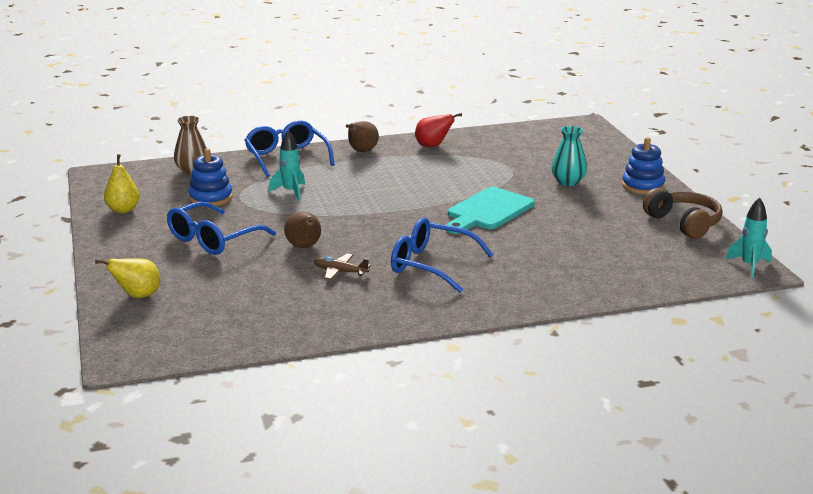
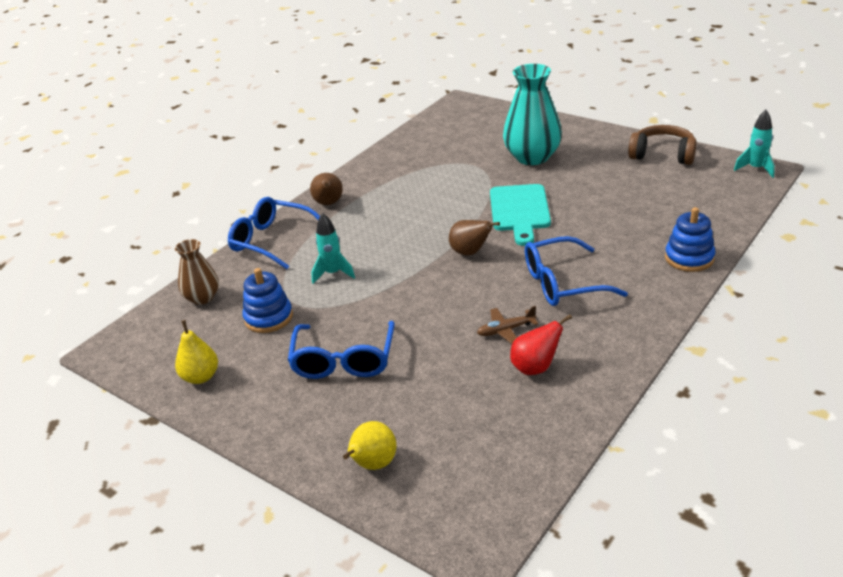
camera: 35 degrees left, 10 degrees up
brown pear [284,211,321,248] -> brown pear moved to [449,220,500,255]
red pear [415,113,462,147] -> red pear moved to [510,314,572,375]
turquoise vase [552,126,587,186] -> turquoise vase [503,64,562,165], size x1.75
blue stacking toy [622,137,665,194] -> blue stacking toy moved to [665,207,715,272]

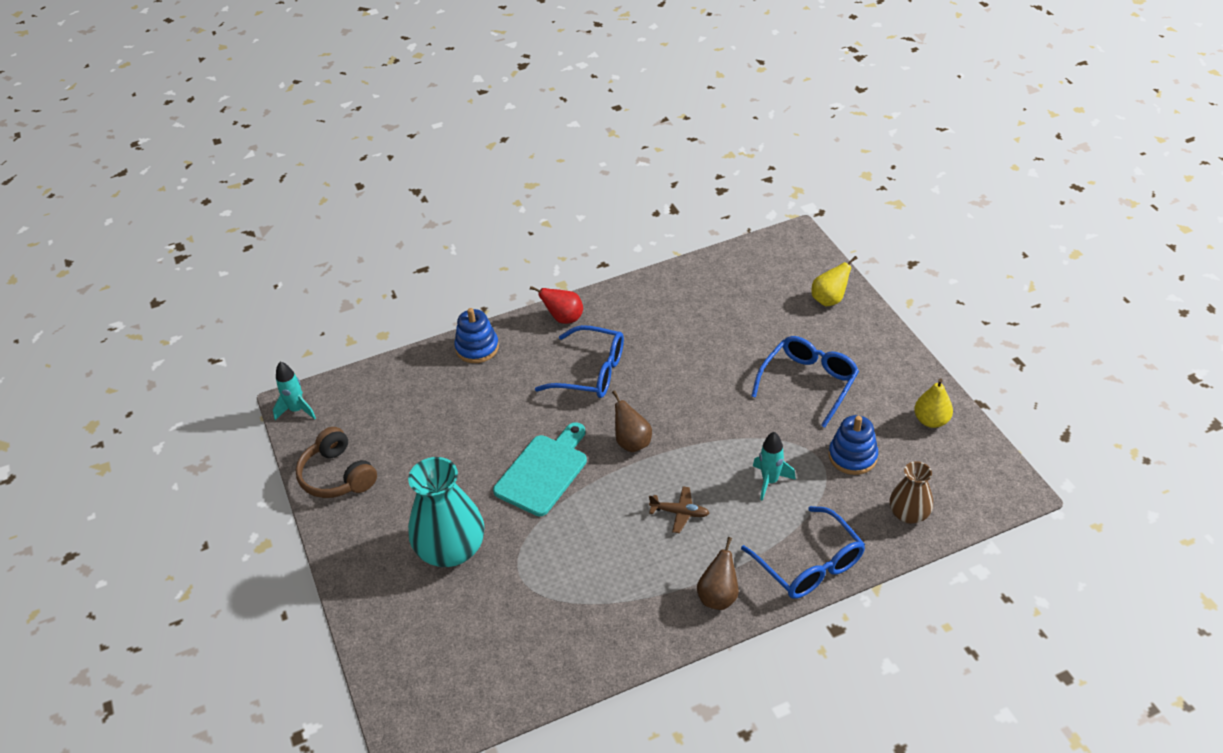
camera: 150 degrees left, 10 degrees up
brown plane [477,306,539,344] -> brown plane moved to [649,486,709,533]
red pear [510,314,572,375] -> red pear moved to [530,286,583,324]

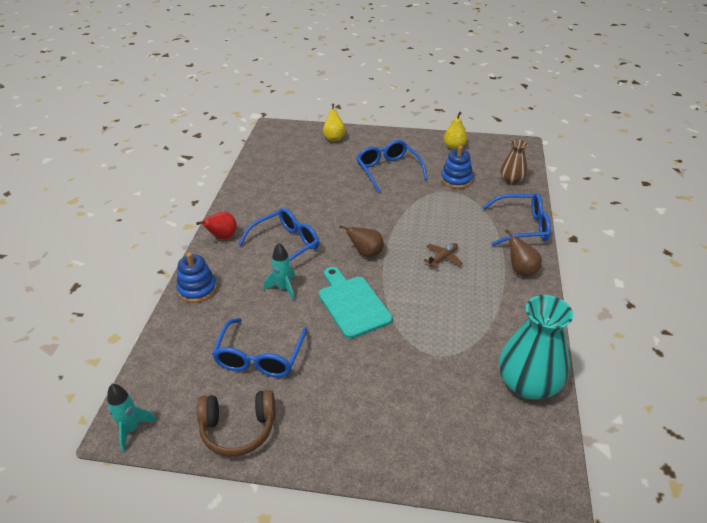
camera: 60 degrees left, 5 degrees down
turquoise vase [408,457,485,567] -> turquoise vase moved to [499,295,573,399]
turquoise rocket [753,432,796,501] -> turquoise rocket moved to [264,243,295,301]
none -> blue glasses [212,318,308,377]

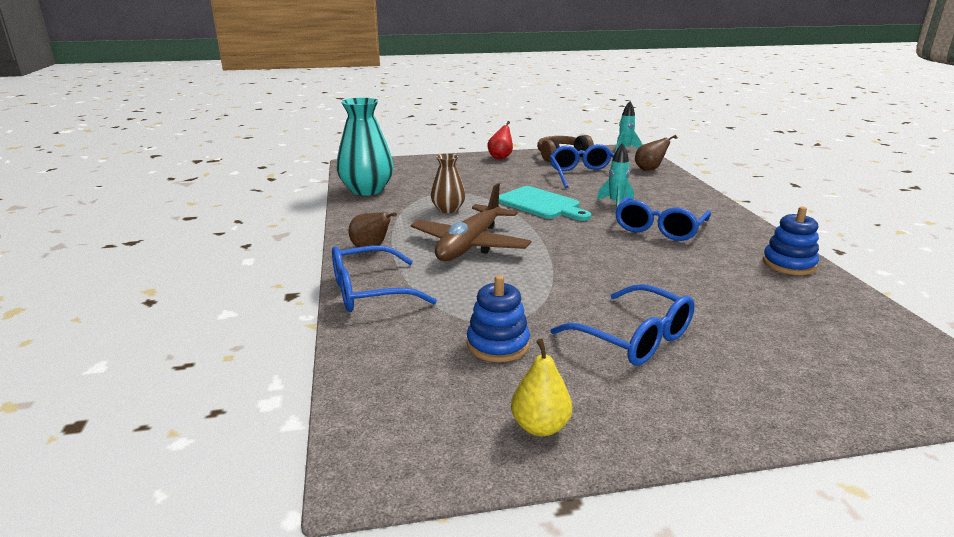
camera: 160 degrees right, 15 degrees down
blue stacking toy [176,253,217,303] -> blue stacking toy moved to [762,206,819,275]
red pear [196,212,237,240] -> red pear moved to [487,121,513,159]
yellow pear [323,104,345,142] -> none
brown pear [339,225,384,257] -> brown pear moved to [635,135,677,171]
brown plane [423,243,463,269] -> brown plane [411,183,531,261], size x2.33
brown vase [500,139,528,185] -> brown vase moved to [431,154,465,213]

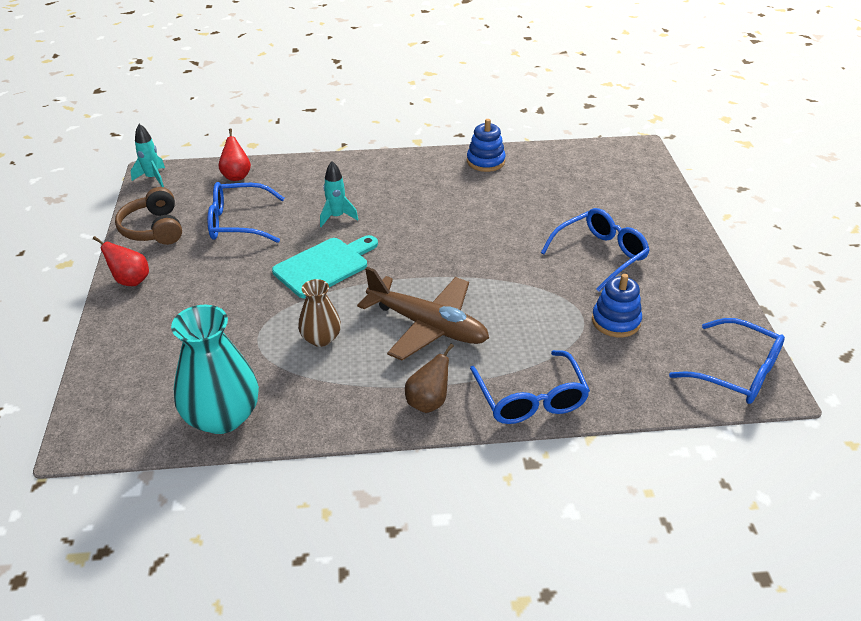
camera: 85 degrees left, 15 degrees up
yellow pear [511,338,572,436] -> none
blue glasses [615,196,711,241] -> blue glasses moved to [669,318,785,404]
brown pear [635,135,677,171] -> red pear [219,128,251,181]

